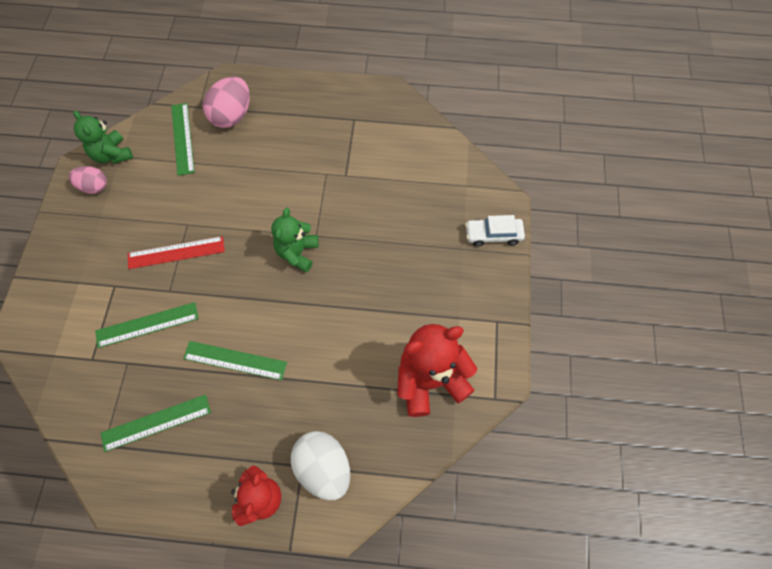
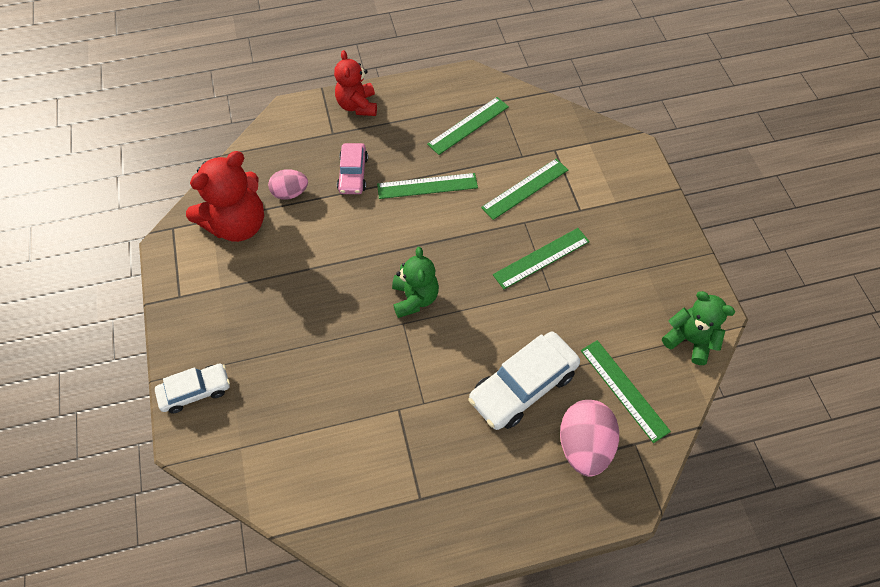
camera: 160 degrees right, 5 degrees down
pink egg [69,166,107,194] -> pink egg moved to [268,169,308,200]
red ruler [128,236,225,269] -> green ruler [493,228,590,289]
white egg [291,431,350,501] -> none
none -> pink car [337,143,368,194]
none -> white car [468,332,580,430]

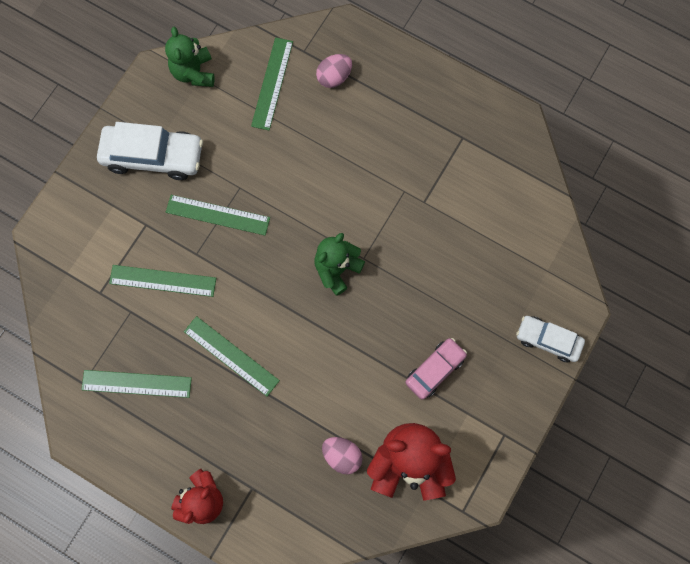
camera: 135 degrees left, 15 degrees up
pink car [337,143,368,194] -> pink car moved to [405,338,467,400]
white car [468,332,580,430] -> white car moved to [97,122,203,180]
pink egg [560,400,619,477] -> pink egg [316,54,352,88], size x0.62

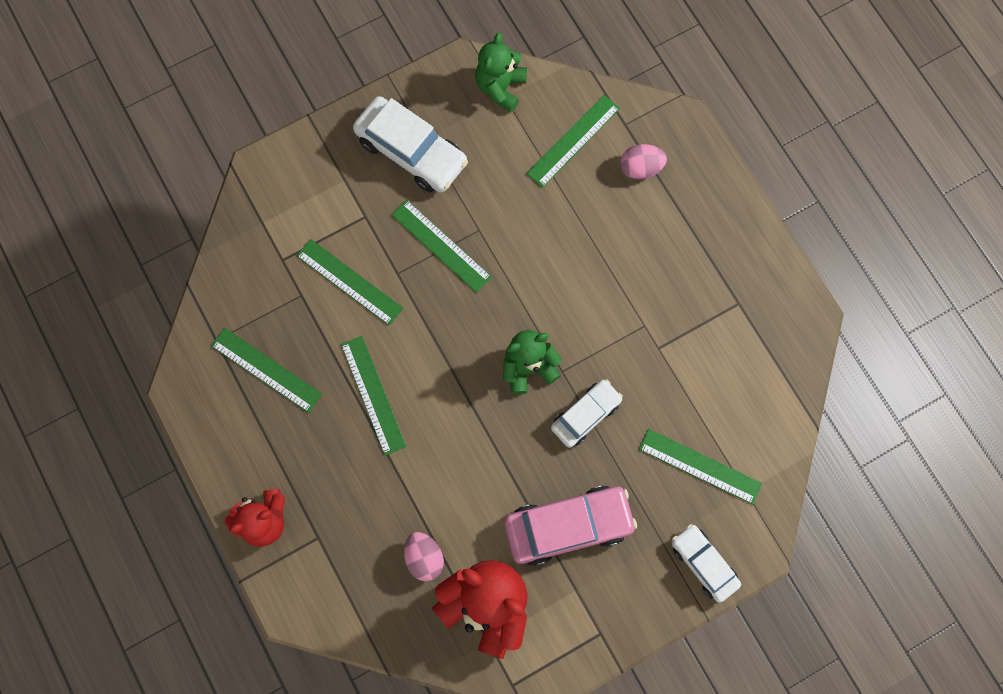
camera: 30 degrees right, 0 degrees up
pink car [405,338,467,400] -> pink car [504,485,637,566], size x1.63
none -> white car [551,379,623,448]
none -> green ruler [639,429,762,504]

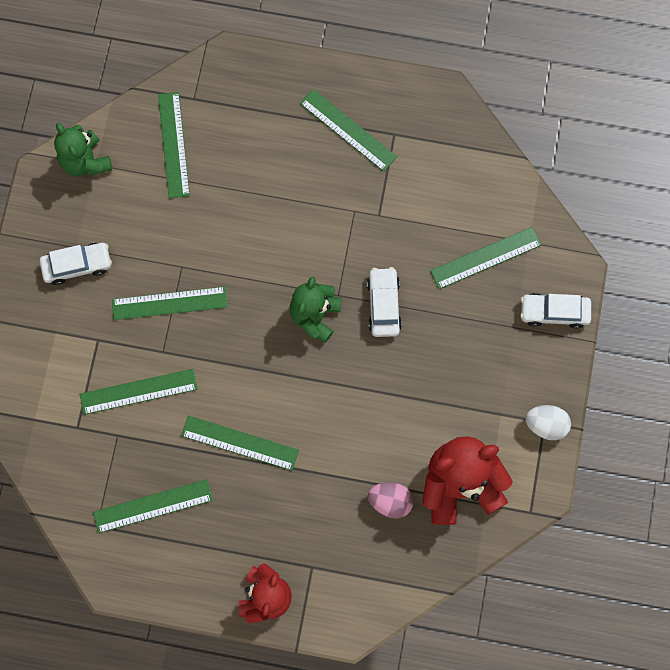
camera: 50 degrees left, 0 degrees up
white car [353,96,468,193] -> white car [39,243,112,285], size x0.61
pink car [504,485,637,566] -> none
pink egg [621,144,667,180] -> none
none -> green ruler [300,89,397,172]
none -> white egg [525,405,571,440]

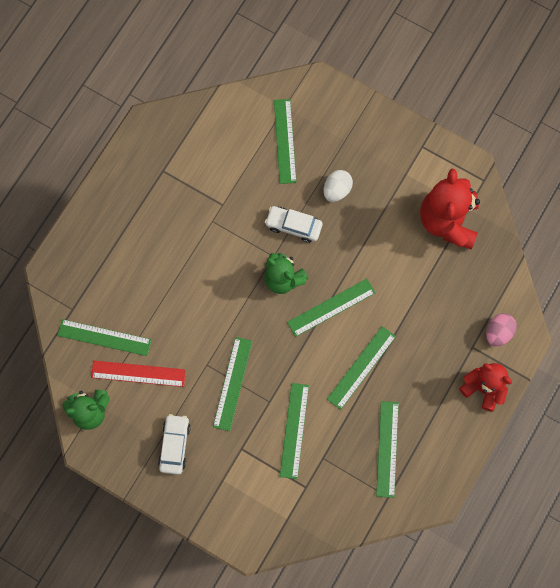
camera: 70 degrees left, 0 degrees up
green ruler [300,89,397,172] -> green ruler moved to [287,279,375,337]
pink egg [368,482,414,518] -> pink egg moved to [486,313,517,347]
white car [520,293,591,329] -> none
white egg [525,405,571,440] -> white egg moved to [323,170,353,202]
none -> red ruler [91,360,186,387]

